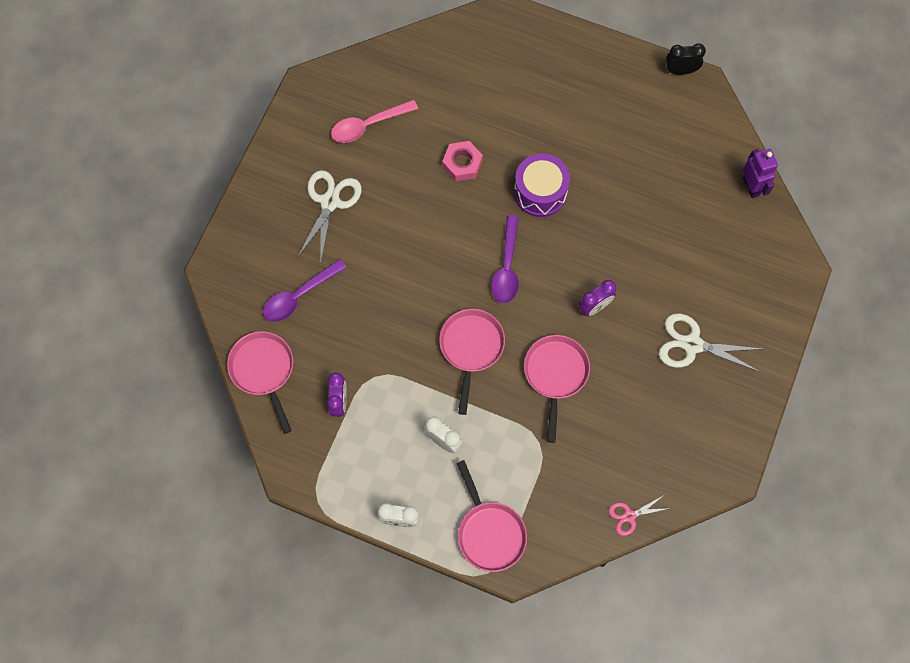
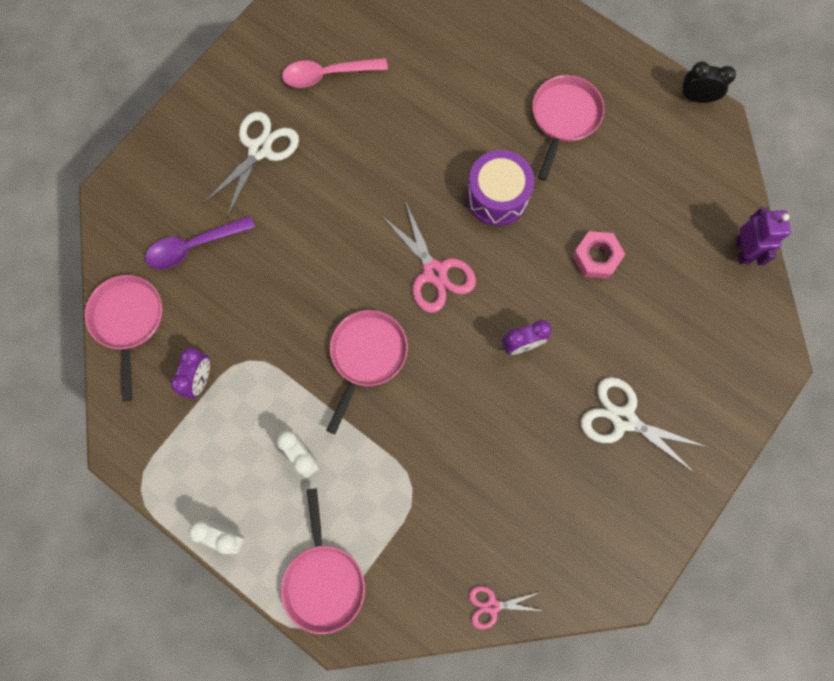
camera: 15 degrees right, 5 degrees up
pink nut [442,141,483,181] -> pink nut moved to [572,231,625,279]
purple spoon [491,215,519,303] -> pink scissors [381,201,476,313]
pink pan [524,335,590,443] -> pink pan moved to [532,75,604,181]

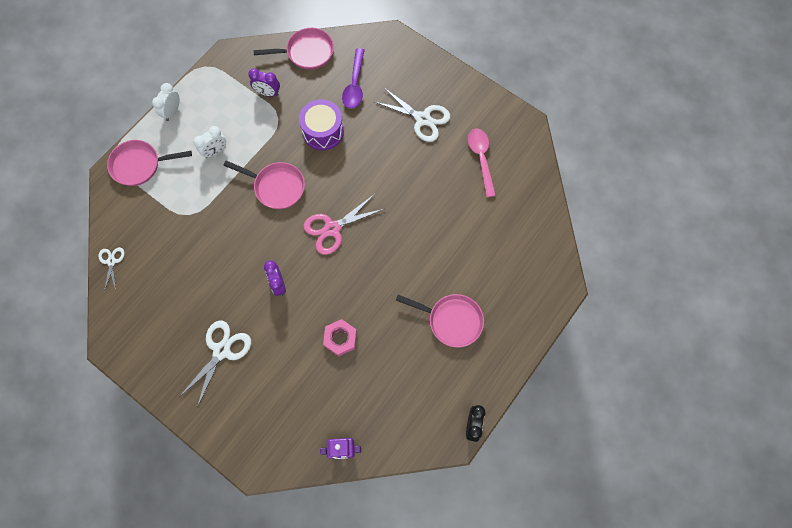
camera: 90 degrees right, 5 degrees down
purple spoon [145,216,255,269] -> purple spoon turned 150 degrees counterclockwise [342,48,365,109]
purple drum [466,150,534,226] -> purple drum moved to [299,99,344,150]
pink scissors [469,586,543,629] -> white scissors [99,247,124,292]

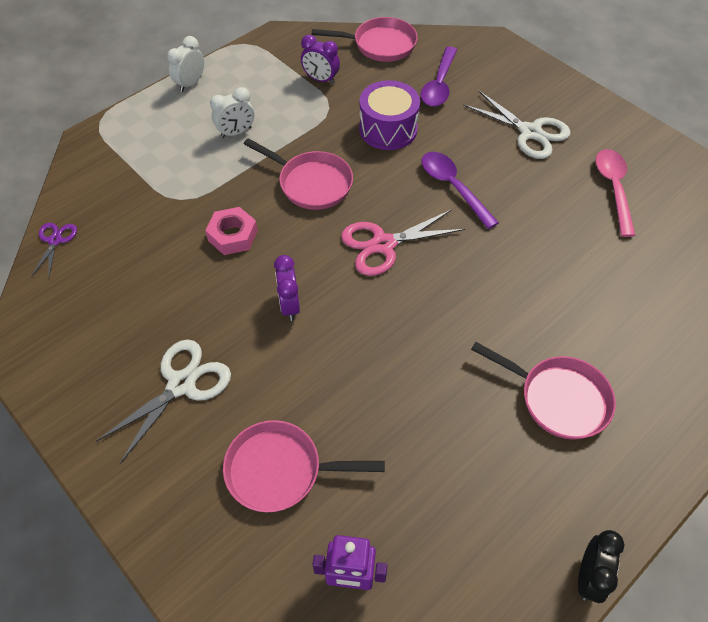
camera: 10 degrees right, 15 degrees down
white scissors [99,247,124,292] -> purple scissors [31,223,77,278]
pink pan [107,140,192,186] -> pink pan moved to [223,420,385,512]
pink nut [323,319,357,356] -> pink nut moved to [205,207,258,255]
none -> purple spoon [422,152,499,229]

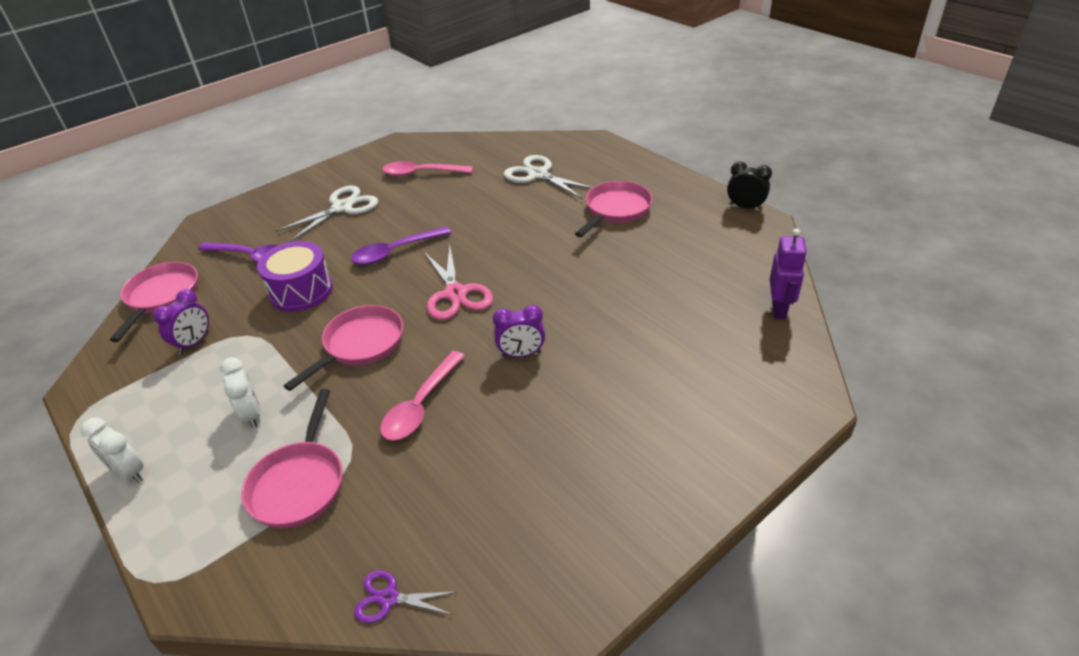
camera: 85 degrees left, 15 degrees down
white scissors [95,339,231,464] -> white scissors moved to [504,155,593,199]
pink nut [205,207,258,255] -> pink spoon [380,351,465,441]
pink pan [223,420,385,512] -> pink pan moved to [241,389,343,528]

